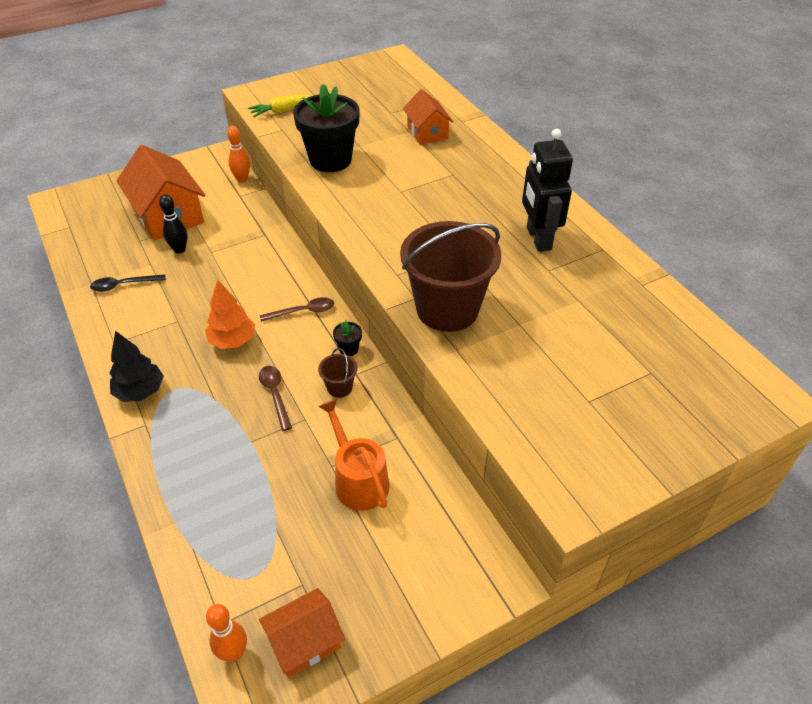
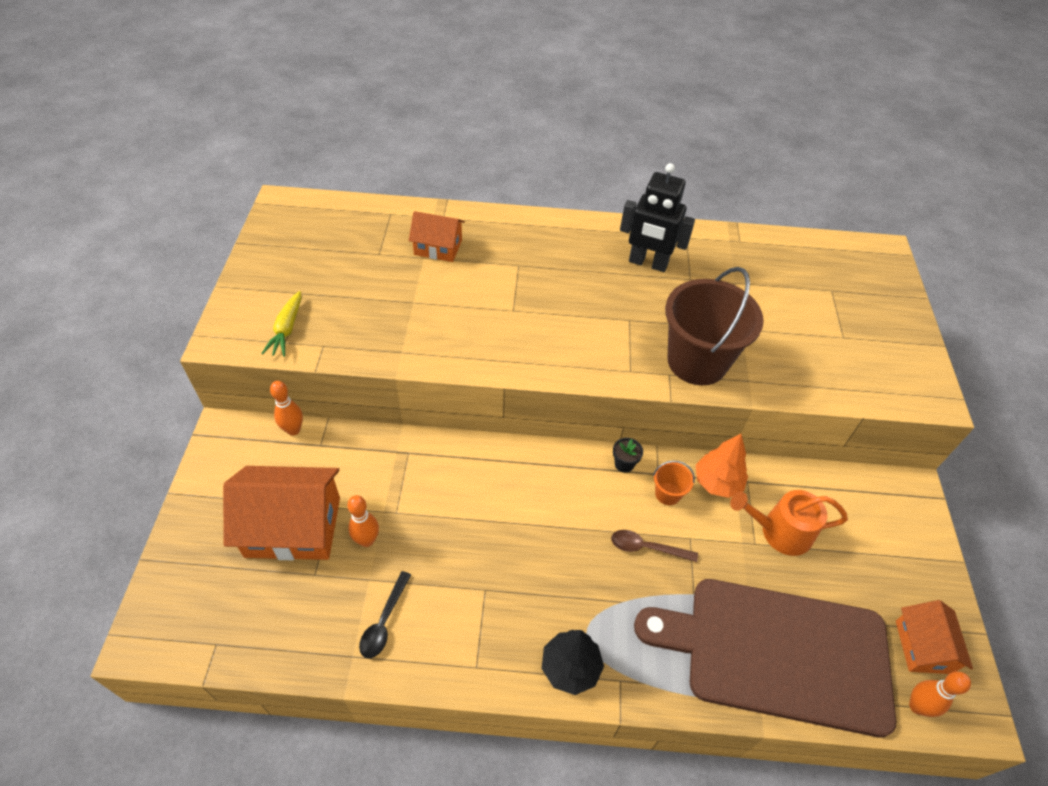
camera: 60 degrees left, 5 degrees up
black bowling pin [159,194,188,254] -> orange bowling pin [347,495,379,547]
orange tree [205,280,255,349] -> orange tree moved to [696,434,748,498]
brown spoon [260,297,334,322] -> none
black flower pot [293,84,360,172] -> none
brown bucket [318,348,357,398] -> orange bucket [653,461,695,505]
none -> brown cutting board [634,579,896,737]

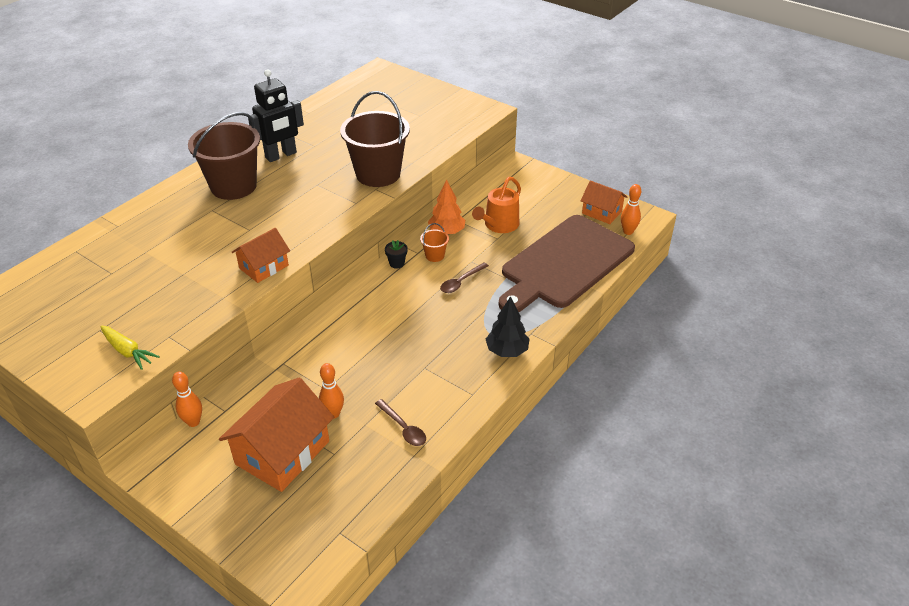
camera: 55 degrees left, 10 degrees down
black spoon [359,571,411,658] -> brown spoon [375,399,426,446]
orange house [409,211,465,262] -> orange house moved to [232,228,290,283]
none -> brown bucket [188,112,260,200]

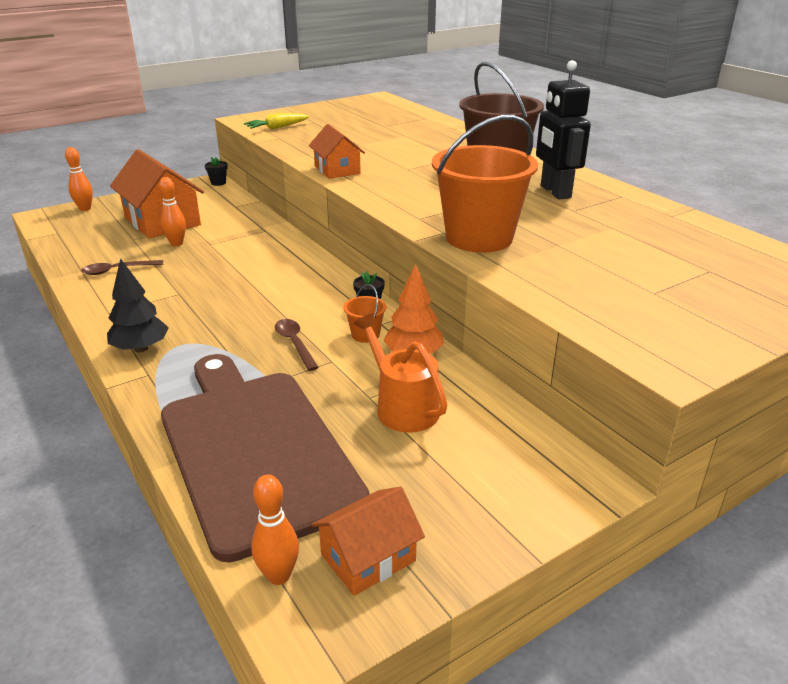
camera: 110 degrees right, 10 degrees down
orange bowling pin [172,371,202,427] -> orange bowling pin moved to [65,147,93,211]
brown bucket [340,91,410,187] -> orange bucket [432,115,538,253]
none -> black flower pot [205,157,228,186]

